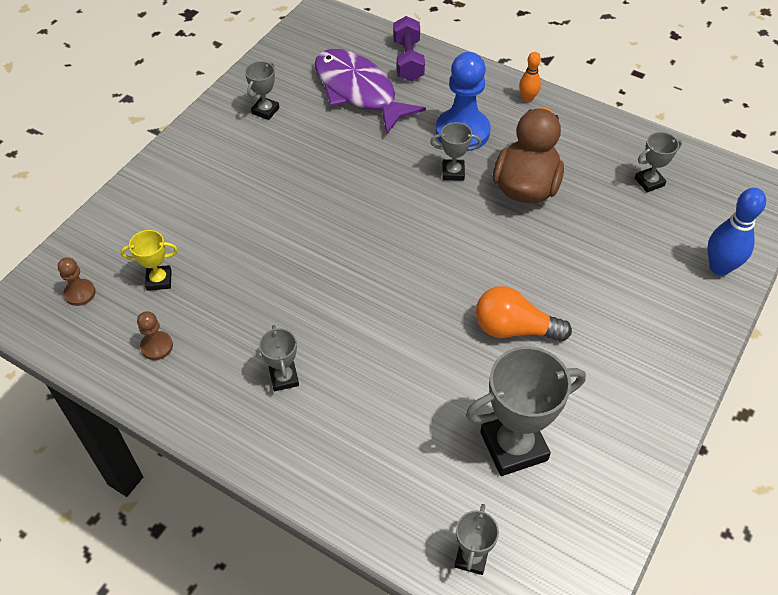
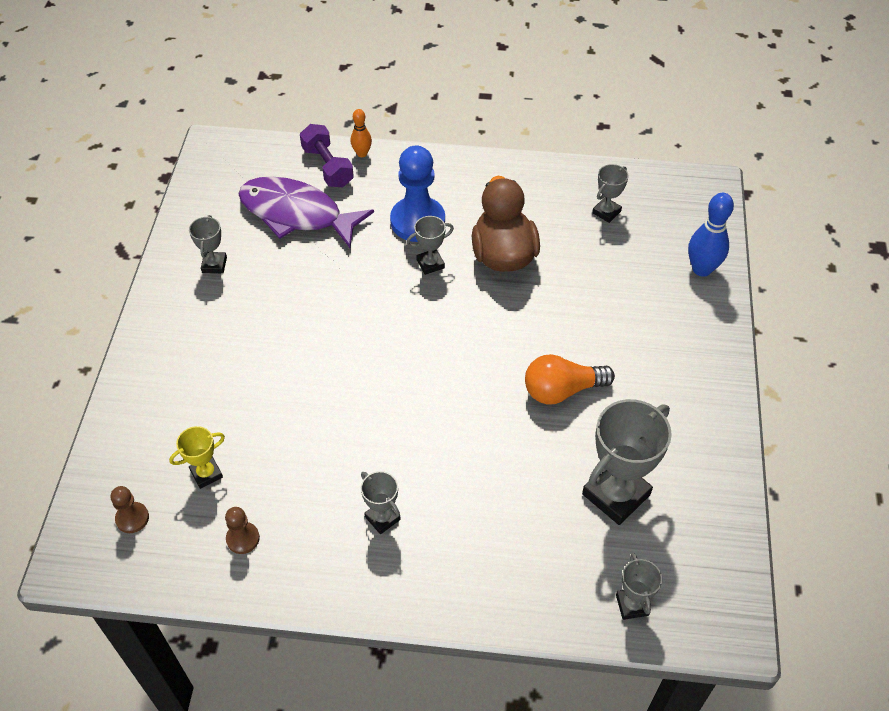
camera: 25 degrees left, 0 degrees up
orange bowling pin [519,52,541,102] -> orange bowling pin moved to [351,109,372,157]

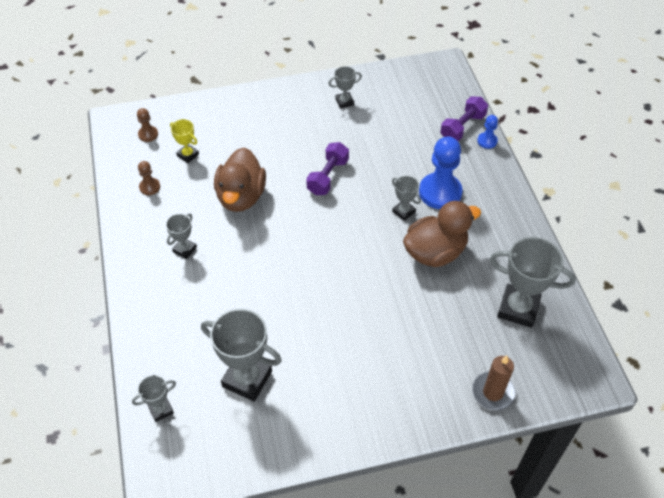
camera: 70 degrees right, 0 degrees up
purple fish [238,176,374,248] -> none
orange bowling pin [351,109,372,157] -> blue pawn [477,115,498,149]
orange light bulb [525,354,615,404] -> none
grey trophy [592,164,629,223] -> grey trophy [490,237,576,328], size x1.93
blue bowling pin [688,193,734,277] -> brown candle [472,355,516,411]
none -> brown duck [214,148,266,212]
none -> purple dumbbell [306,142,349,195]

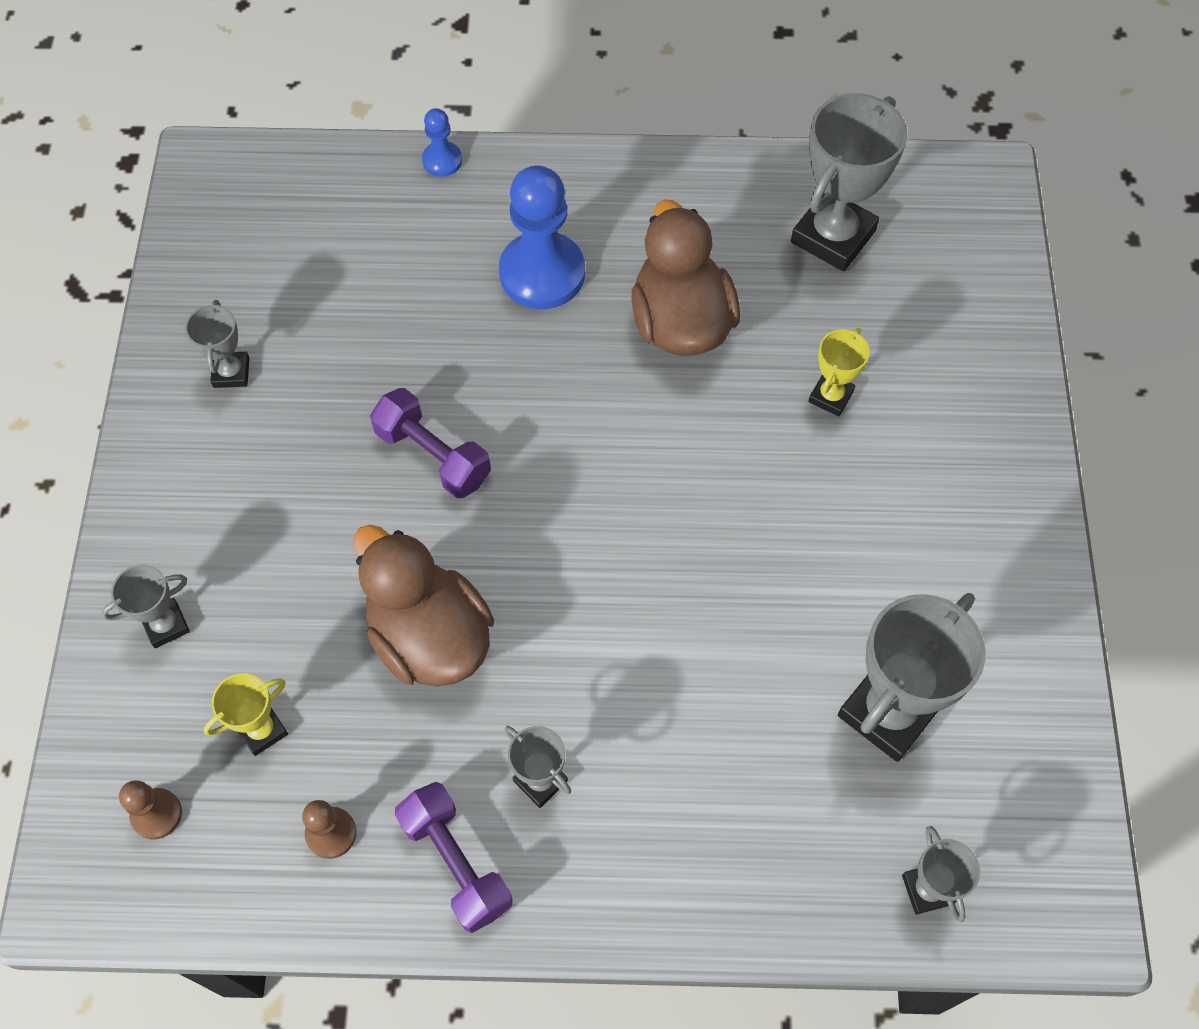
camera: 75 degrees left, 10 degrees up
brown duck [214,148,266,212] -> brown duck turned 150 degrees counterclockwise [354,525,494,686]
grey trophy [392,176,421,221] -> grey trophy moved to [101,564,190,648]
purple dumbbell [440,96,488,141] -> purple dumbbell moved to [395,782,512,933]
brown candle [472,355,516,411] -> none
none -> yellow trophy [808,328,870,416]

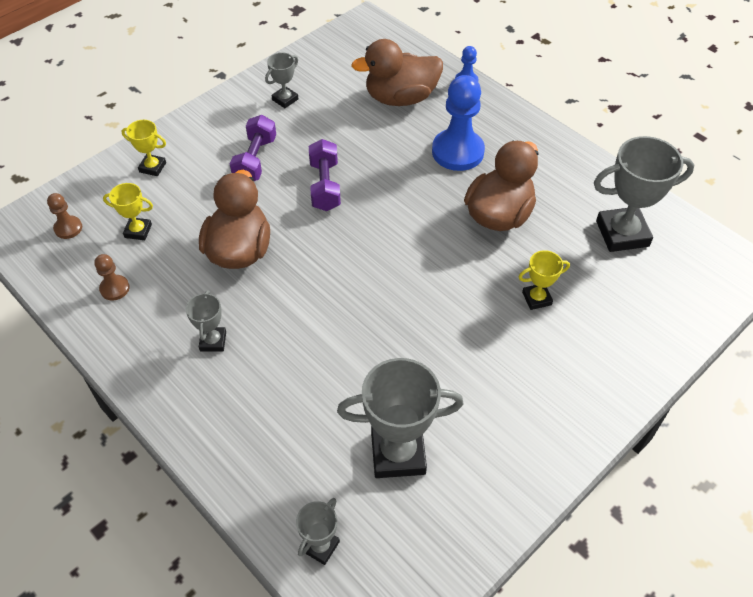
camera: 45 degrees right, 10 degrees down
grey trophy [101,564,190,648] -> yellow trophy [122,120,166,176]
purple dumbbell [395,782,512,933] -> purple dumbbell moved to [230,115,276,181]
none -> brown duck [351,39,443,106]

